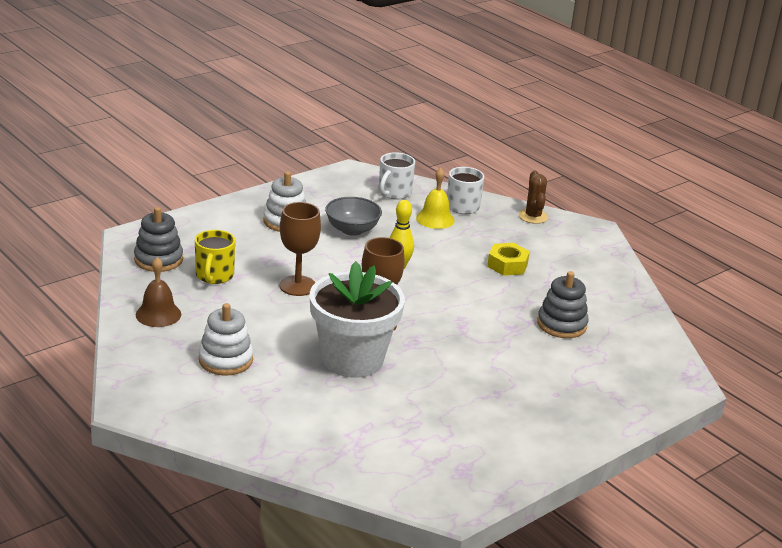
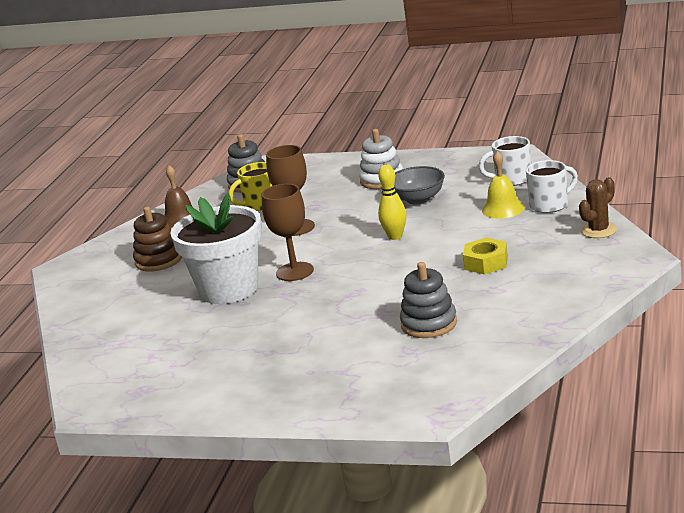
camera: 60 degrees right, 5 degrees down
white stacking toy [199,303,253,376] -> brown stacking toy [133,207,182,272]

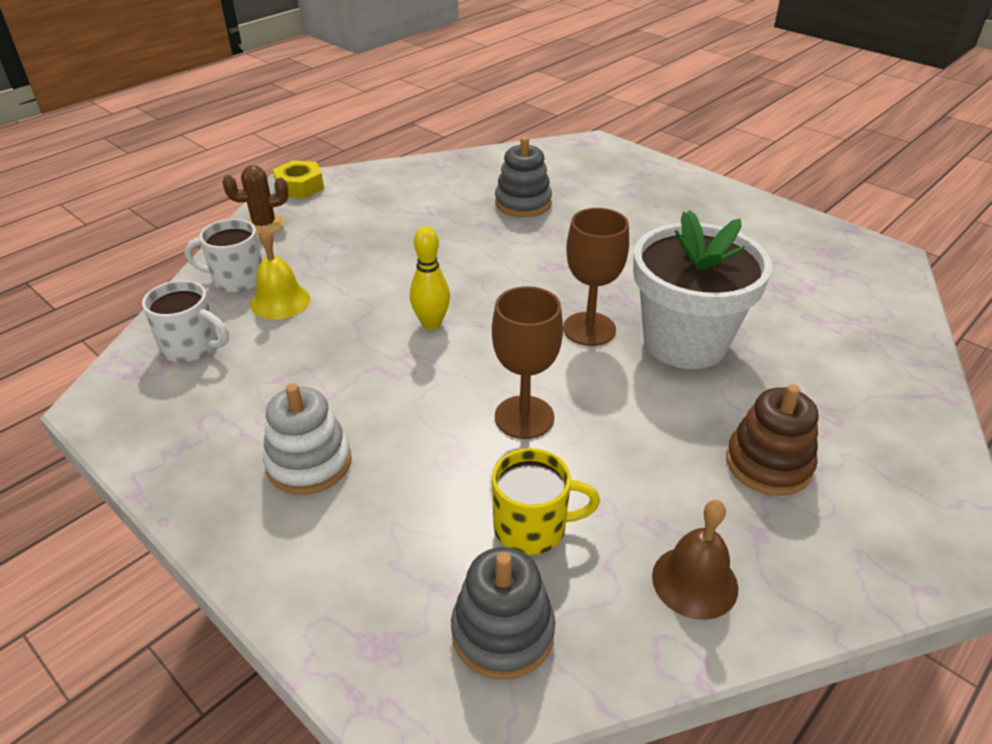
camera: 155 degrees left, 15 degrees up
grey bowl [394,166,445,204] -> none
yellow nut [463,237,508,274] -> yellow nut moved to [273,160,324,199]

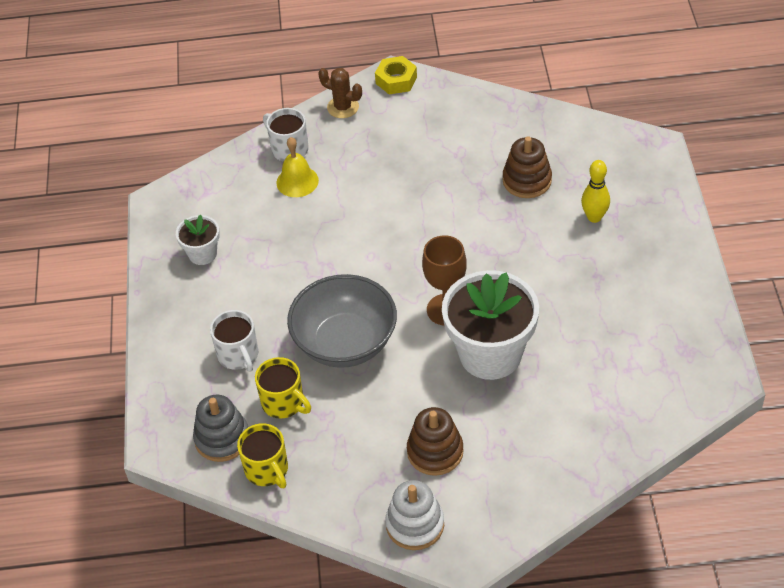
camera: 45 degrees right, 10 degrees up
white mug [142,280,229,363] -> white mug moved to [210,310,258,372]
white stacking toy [263,383,352,495] -> white stacking toy moved to [385,480,444,550]
yellow bowling pin [410,226,450,330] -> yellow bowling pin moved to [581,160,610,223]
brown goblet [492,286,563,439] -> grey bowl [287,274,397,368]
grey stacking toy [495,137,552,217] -> brown stacking toy [503,136,552,198]
brown bell [652,500,738,620] -> none
none -> white flower pot [176,215,220,265]
none -> yellow mug [237,423,288,488]

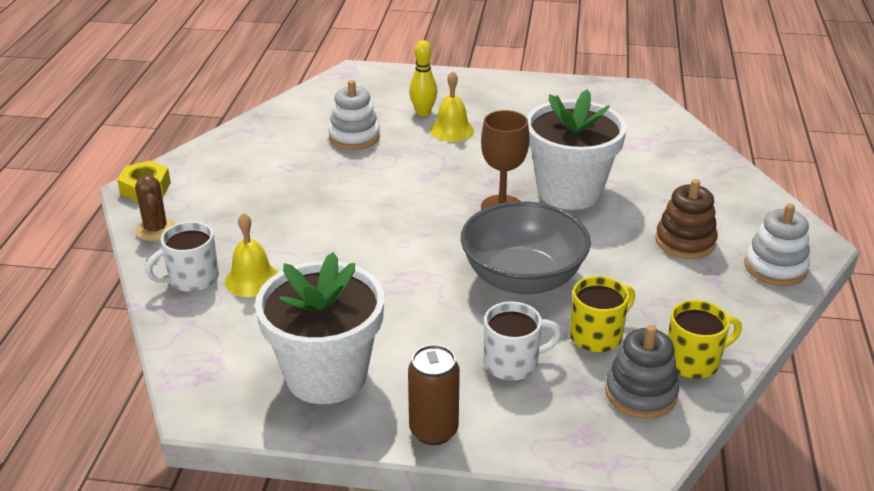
camera: 80 degrees left, 15 degrees down
white flower pot [176,215,220,265] -> white flower pot [255,252,384,404], size x2.04
brown cactus [318,68,362,118] -> brown cactus turned 60 degrees counterclockwise [135,175,176,241]
brown stacking toy [503,136,552,198] -> white stacking toy [328,80,380,150]
none -> brown can [408,345,460,445]
none -> yellow bell [430,71,474,142]

